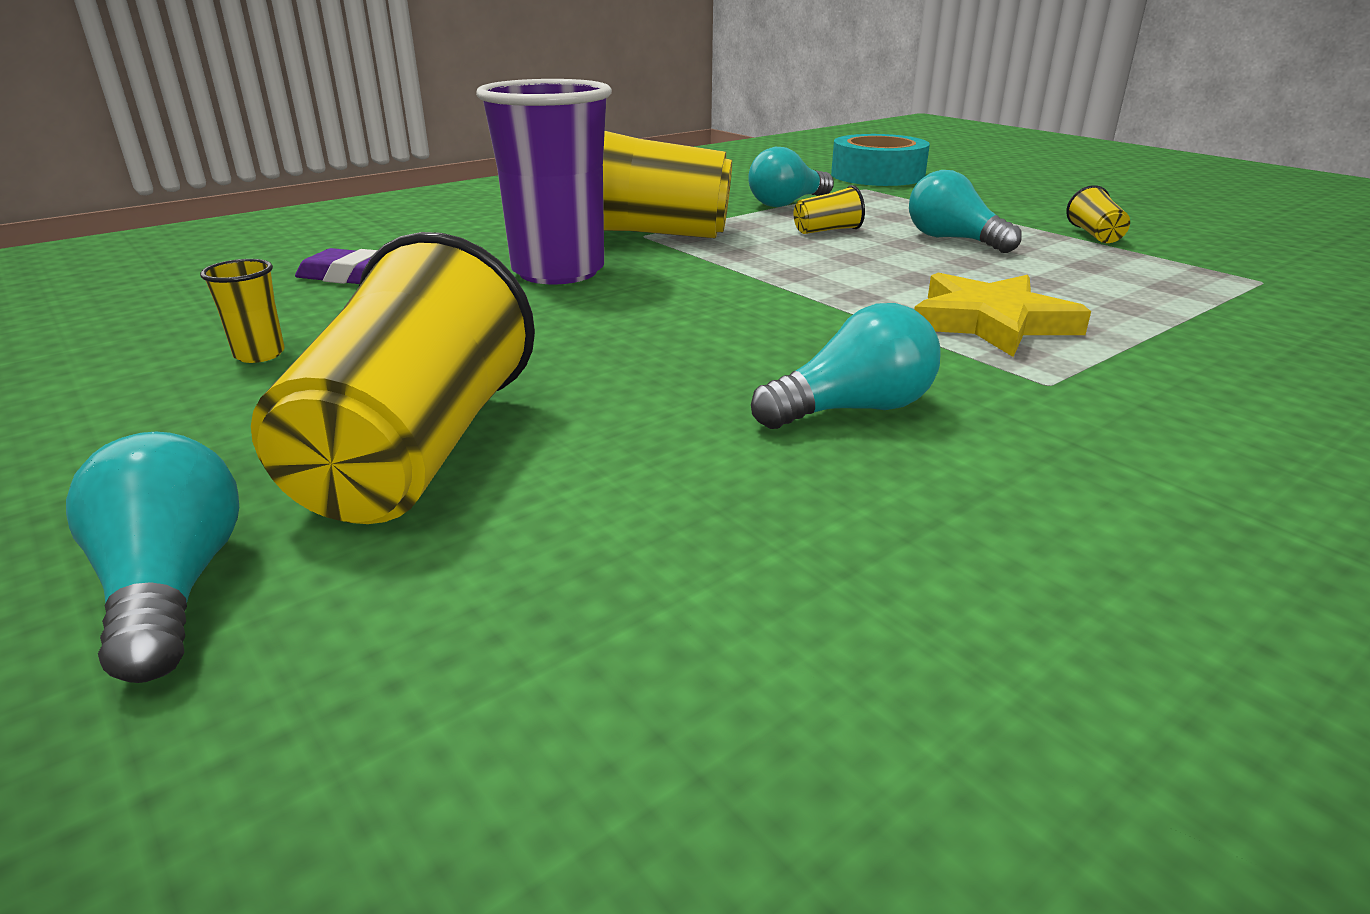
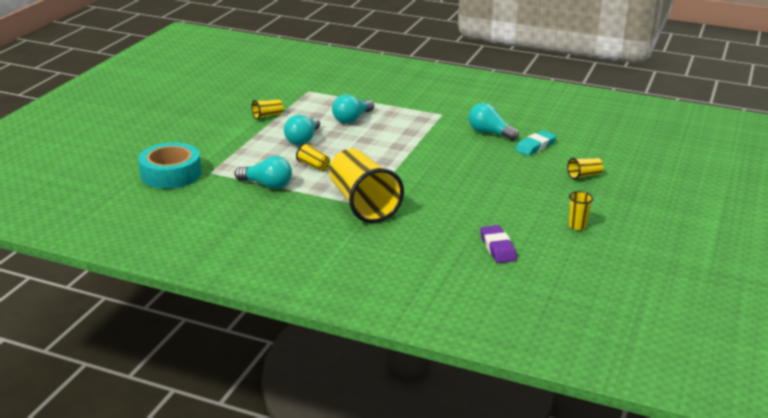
camera: 120 degrees left, 0 degrees up
turquoise light bulb [66,432,239,683] -> turquoise light bulb moved to [332,94,374,124]
yellow cup [251,232,535,524] -> yellow cup [567,158,603,180], size x0.41
purple cup [476,79,612,284] -> none
yellow star [914,273,1091,357] -> none
none -> turquoise eraser [515,130,557,156]

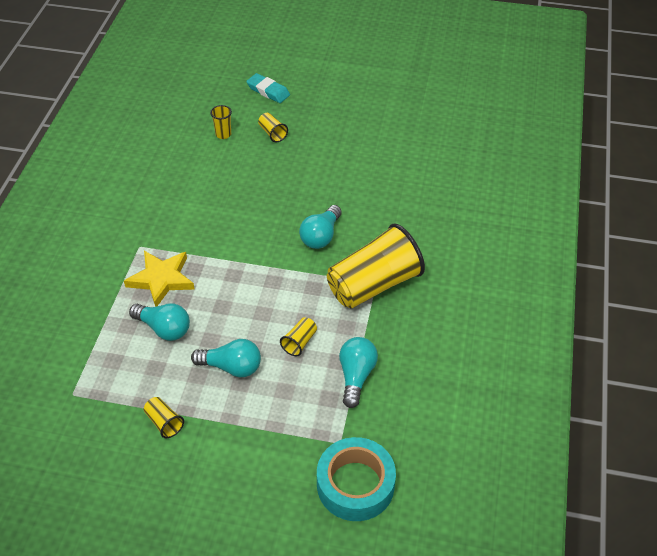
camera: 100 degrees left, 20 degrees up
turquoise light bulb [469,103,519,141] -> turquoise light bulb moved to [299,205,342,249]
purple eraser [480,225,517,263] -> none
turquoise eraser [515,130,557,156] -> turquoise eraser moved to [246,73,290,103]
yellow cup [568,191,594,230] -> yellow cup moved to [210,105,232,139]
none -> yellow star [124,251,195,307]

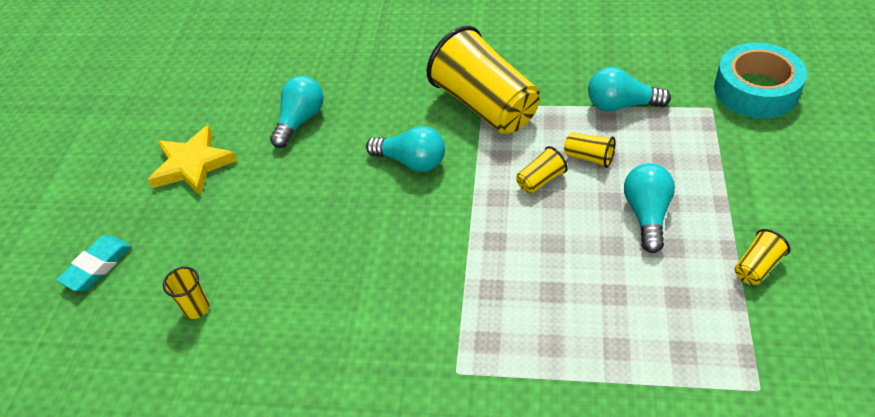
camera: 90 degrees left, 0 degrees up
yellow star [124,251,195,307] -> yellow star moved to [148,125,237,196]
turquoise light bulb [129,304,190,341] -> turquoise light bulb moved to [270,76,324,148]
yellow cup [258,113,288,142] -> yellow cup moved to [516,146,568,194]

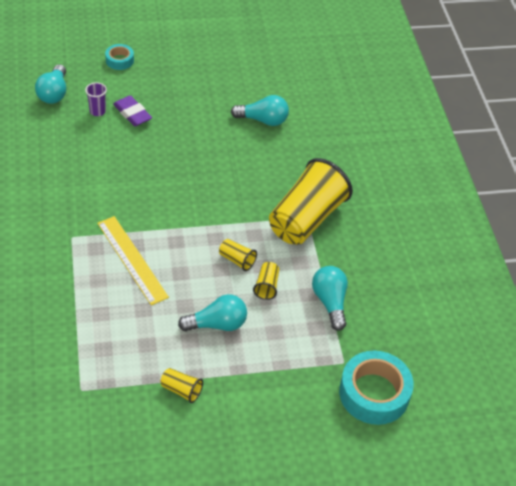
camera: 65 degrees right, 0 degrees up
turquoise eraser [56,235,131,291] -> turquoise tape [105,44,134,70]
yellow star [148,125,237,196] -> none
yellow cup [163,267,209,319] -> purple cup [85,82,107,116]
turquoise light bulb [366,126,445,172] -> turquoise light bulb moved to [35,64,66,104]
none -> yellow ruler [97,216,169,305]
none -> purple eraser [113,96,152,126]

